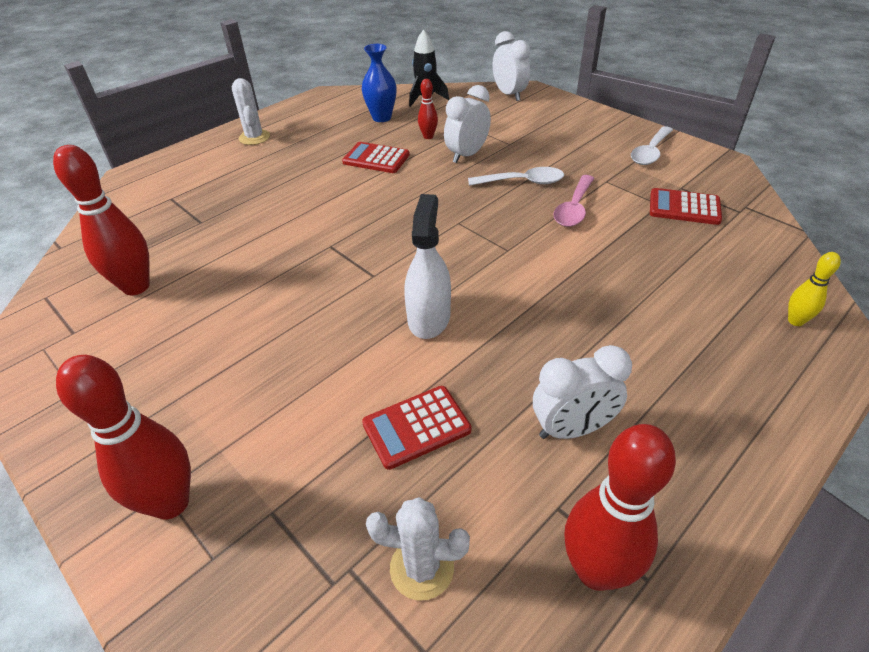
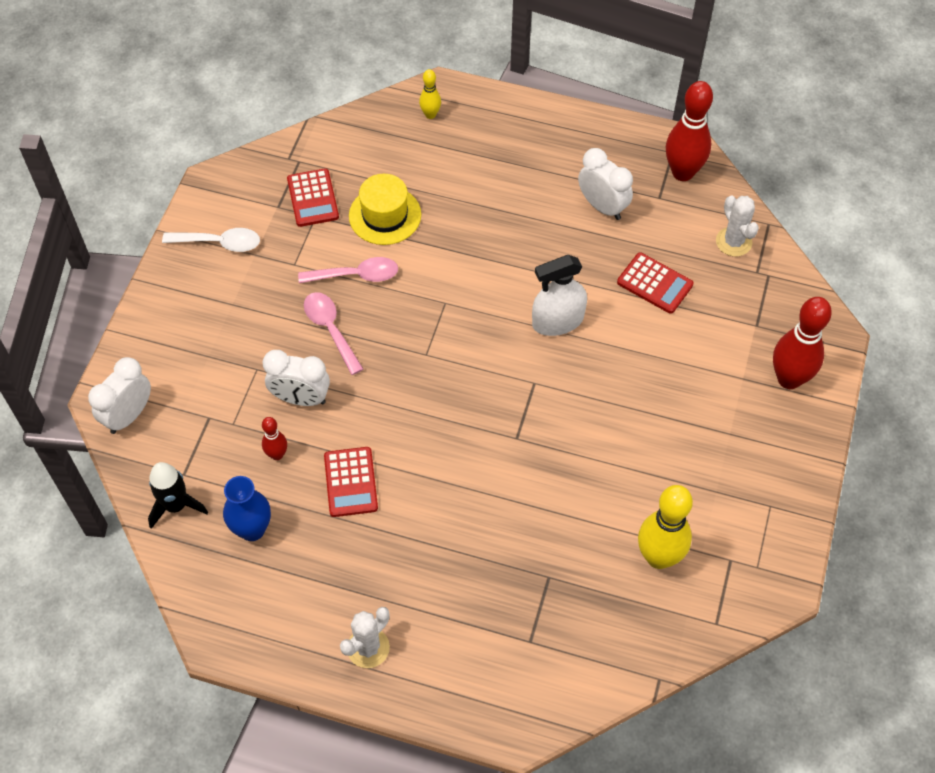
camera: 120 degrees left, 15 degrees up
red bowling pin [53,145,150,295] -> yellow bowling pin [638,485,693,569]
white spoon [468,167,564,186] -> pink spoon [304,292,363,375]
none -> yellow hat [349,174,421,245]

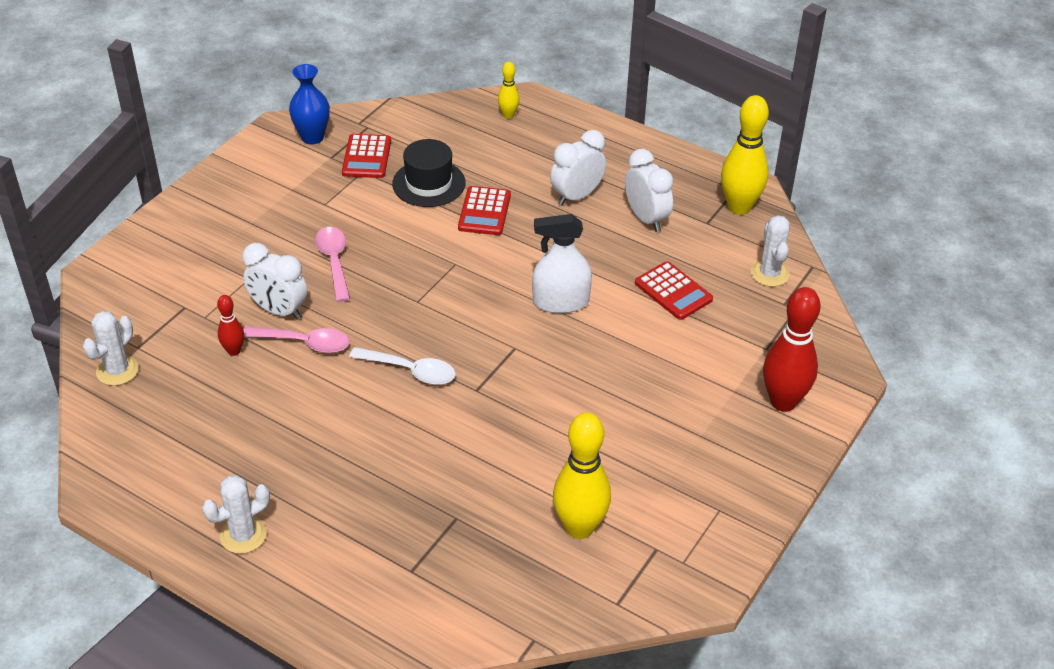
camera: 15 degrees right, 15 degrees down
white clock [88,357,151,434] -> white clock moved to [550,130,606,206]
black rocket [148,462,208,529] -> white cactus [83,311,139,386]
white spoon [162,228,260,252] -> white spoon moved to [349,347,456,385]
blue vase [223,476,271,541] -> blue vase moved to [289,64,330,144]
pink spoon [298,257,398,283] -> pink spoon moved to [243,327,349,353]
red calculator [324,447,378,517] -> red calculator moved to [458,186,511,235]
yellow hat [349,174,421,245] -> black hat [392,139,465,207]
red bowling pin [666,81,713,181] -> yellow bowling pin [721,95,769,215]

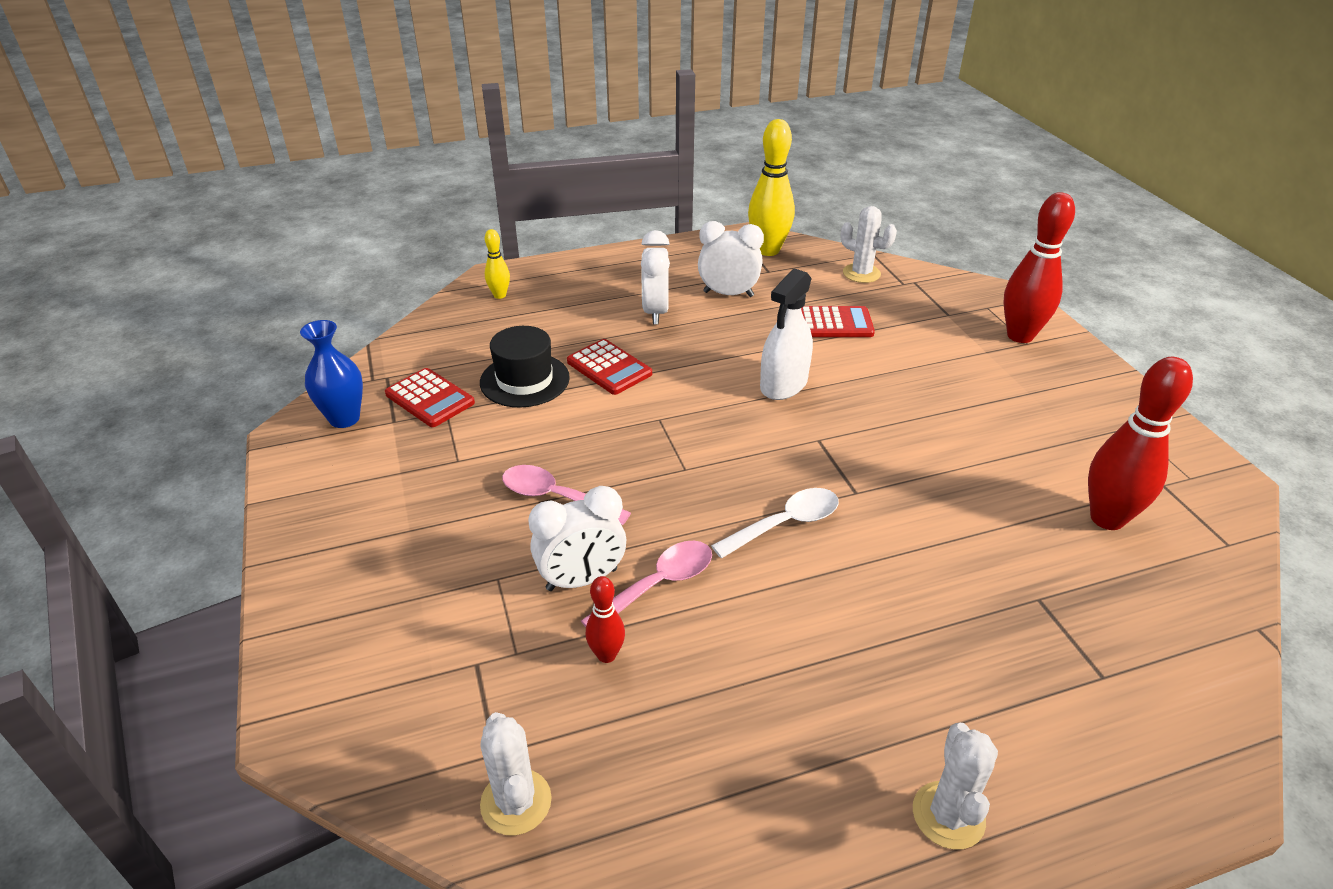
camera: 50 degrees left, 5 degrees down
yellow bowling pin [553,412,611,539] -> red bowling pin [1088,357,1193,530]

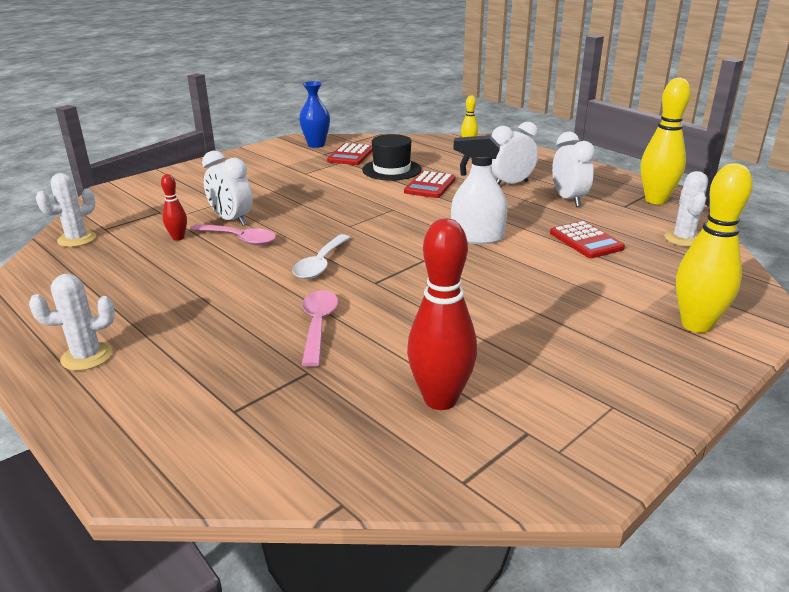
camera: 65 degrees right, 10 degrees down
pink spoon [502,465,631,525] -> pink spoon moved to [302,290,338,367]
white spoon [711,488,839,558] -> white spoon turned 75 degrees clockwise [292,234,350,279]
red bowling pin [1004,192,1075,343] -> yellow bowling pin [676,163,753,333]

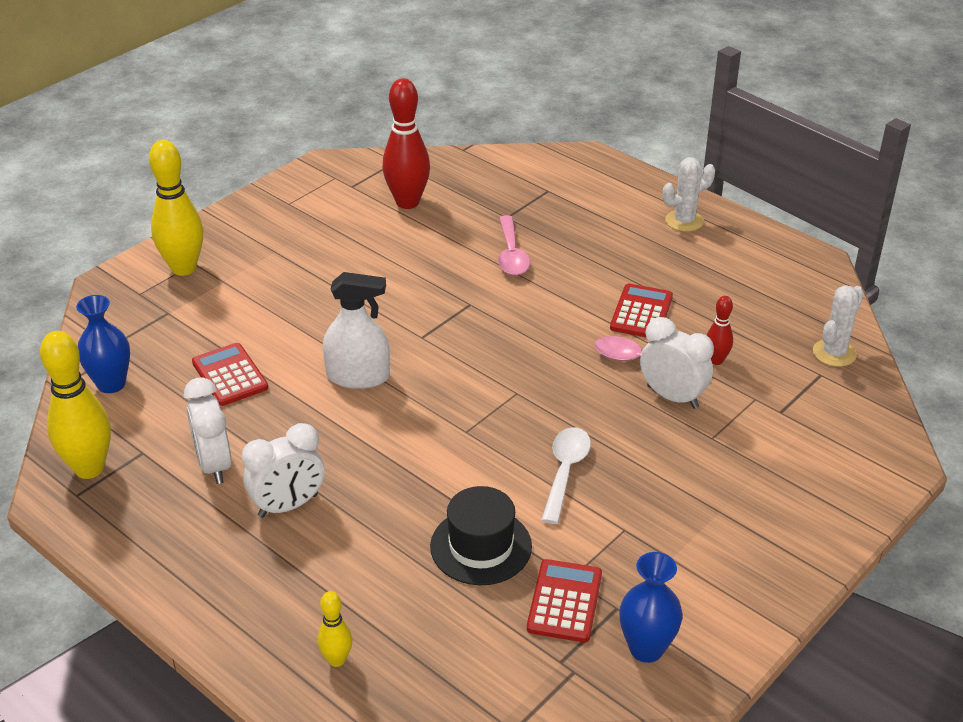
camera: 175 degrees right, 10 degrees up
white spoon [292,234,350,279] -> white spoon moved to [541,427,591,524]
red calculator [404,171,455,198] -> red calculator moved to [610,284,673,337]
white cactus [664,171,708,247] -> blue vase [76,295,130,393]

